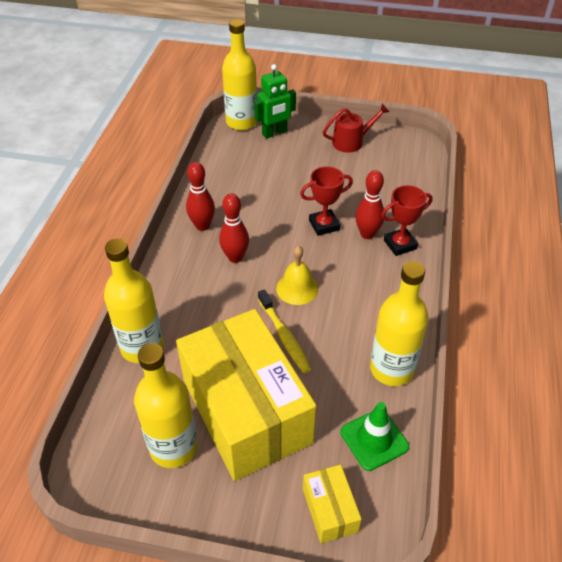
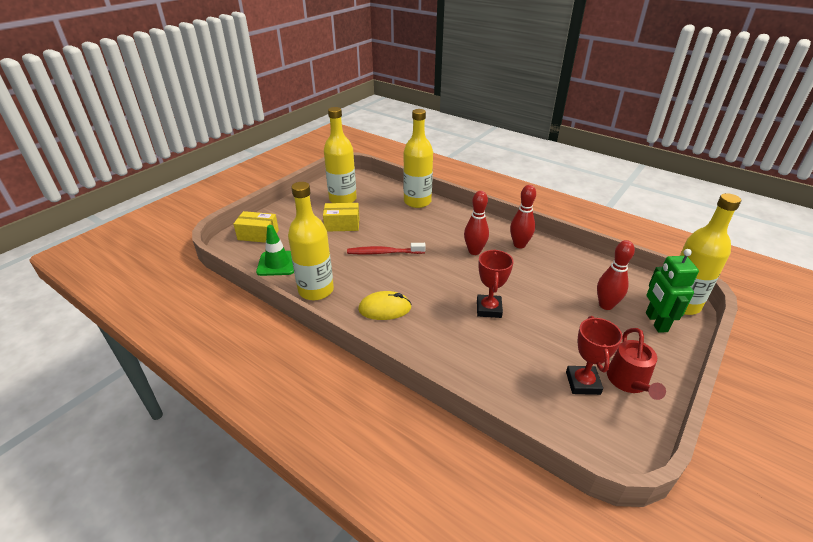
camera: 115 degrees right, 10 degrees down
yellow box [176,309,316,481] -> yellow box [323,203,360,232], size x0.42
yellow toothbrush [258,289,311,373] -> red toothbrush [347,243,426,254]
yellow bell [276,246,318,305] -> none
red bowling pin [355,170,384,239] -> red bowling pin moved to [597,240,635,310]
red trophy [381,185,433,256] -> red trophy moved to [566,316,623,395]
none -> yellow mouse [358,291,412,320]

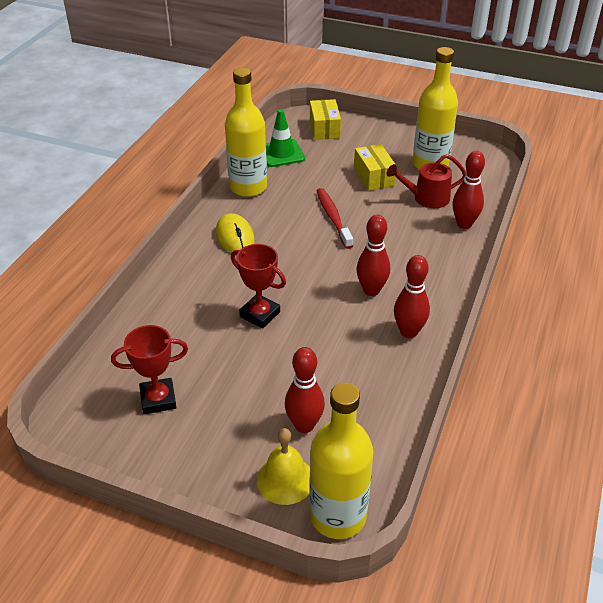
camera: 75 degrees right, 5 degrees up
yellow bottle [403,109,433,208] -> red bowling pin [452,151,485,229]
red trophy [477,249,513,318] -> red trophy turned 45 degrees clockwise [231,244,286,329]
red watering can [607,328,666,400] -> red watering can moved to [387,154,466,208]
green robot [646,249,699,333] -> yellow bell [257,428,310,505]

